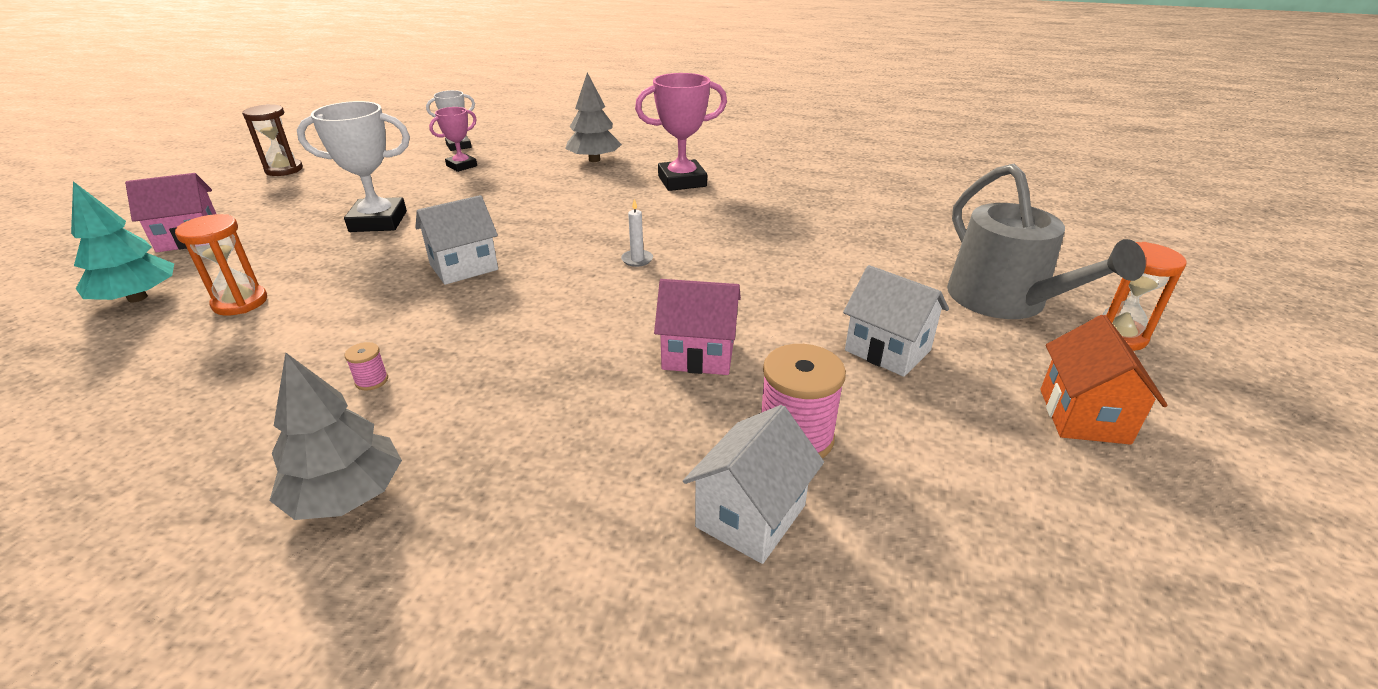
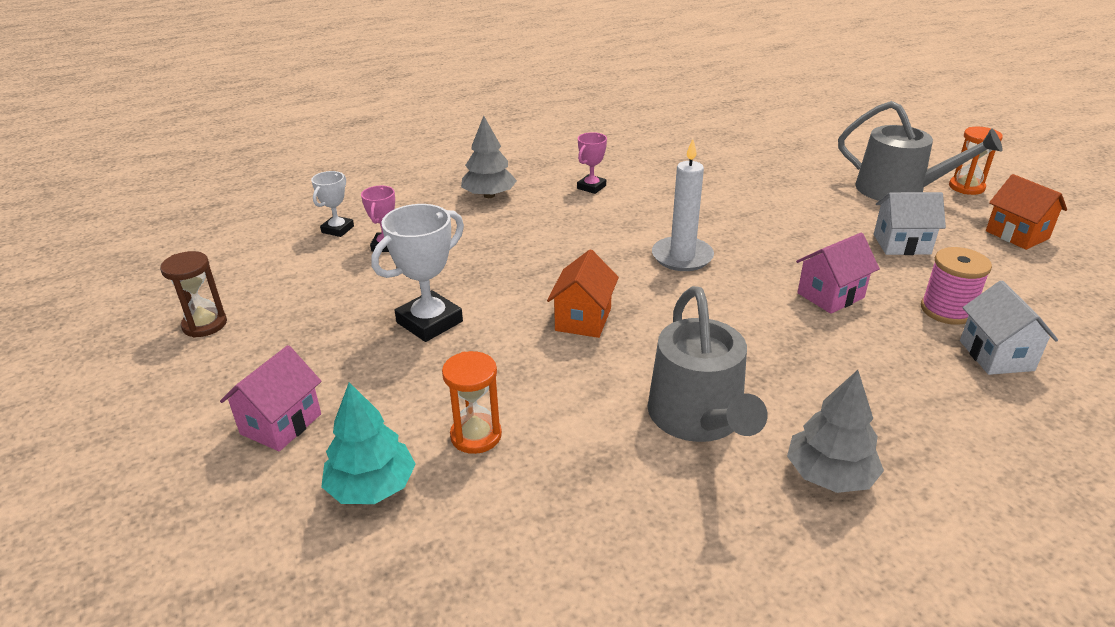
camera: 40 degrees left, 0 degrees up
pink spool [345,342,388,391] -> grey watering can [648,286,767,442]
white house [415,195,498,285] -> orange house [547,250,619,338]
white candle [621,199,653,267] -> white candle [652,139,714,271], size x2.24
pink trophy [635,73,727,191] -> pink trophy [577,132,607,194], size x0.58

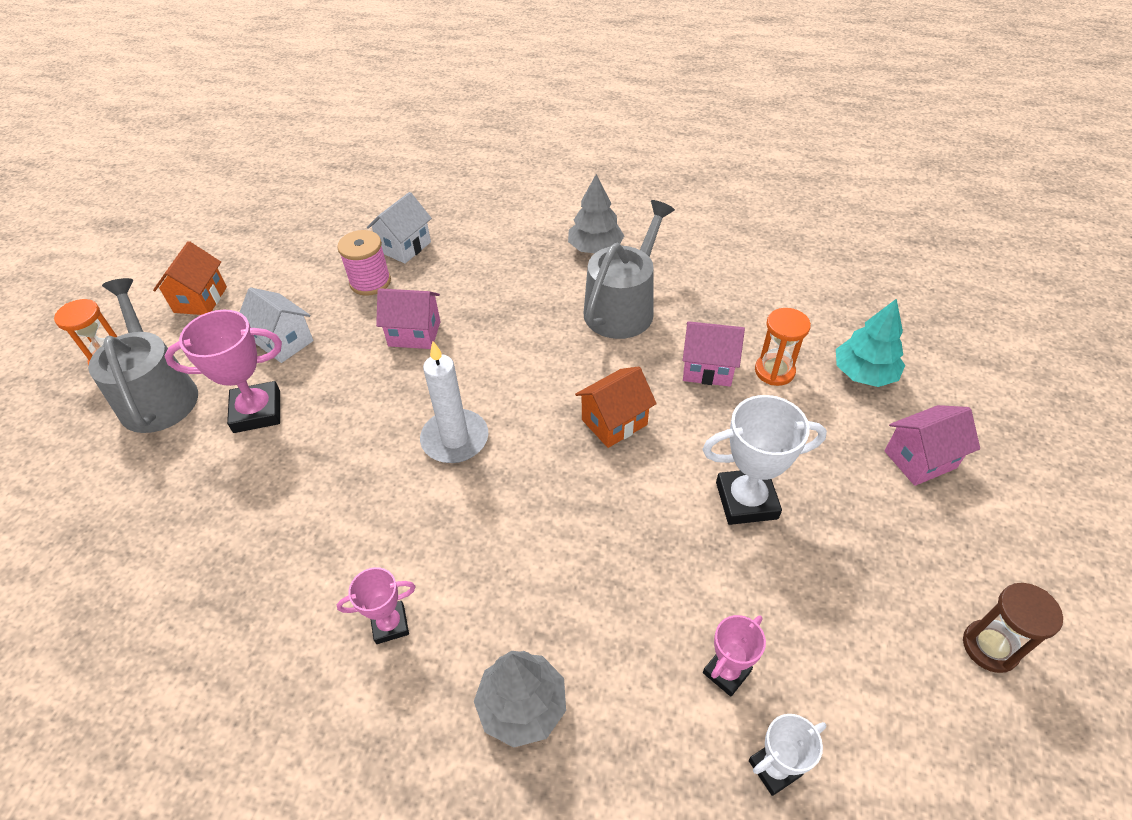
camera: 140 degrees left, 15 degrees up
none -> pink trophy [165,310,282,433]
none -> pink house [683,321,745,387]

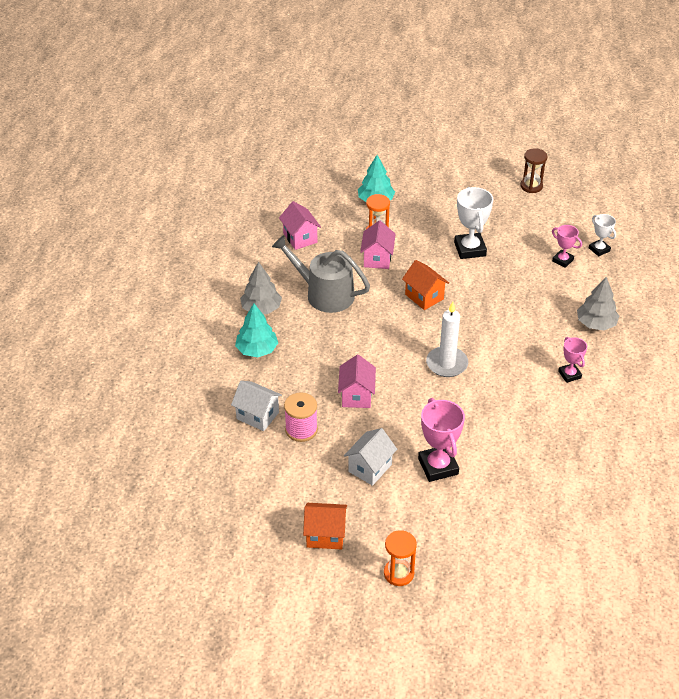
camera: 95 degrees left, 5 degrees down
grey watering can [88,278,198,433] -> none
pink house [885,405,980,486] -> pink house moved to [279,201,321,250]
none -> turquoise tree [235,303,278,357]

